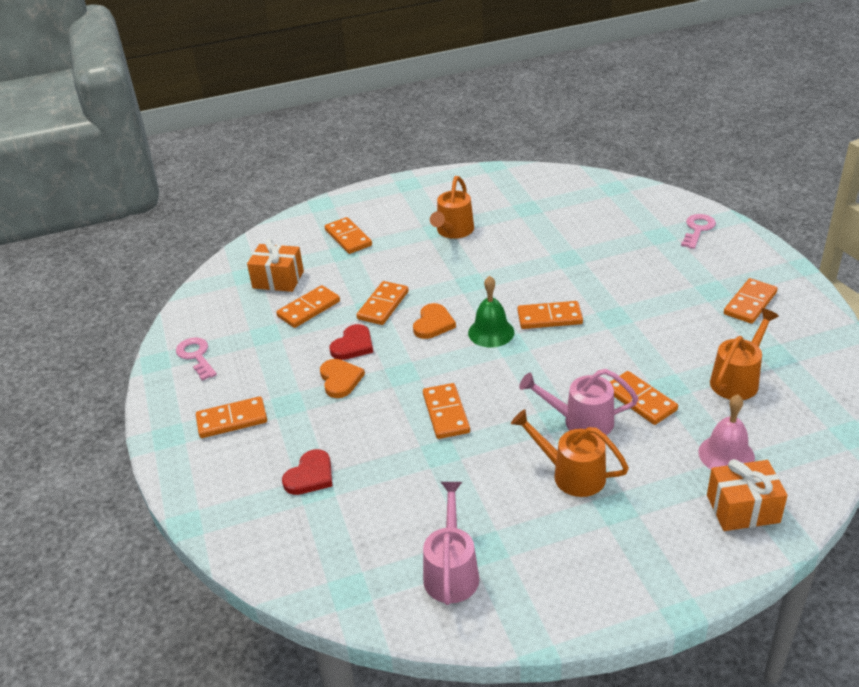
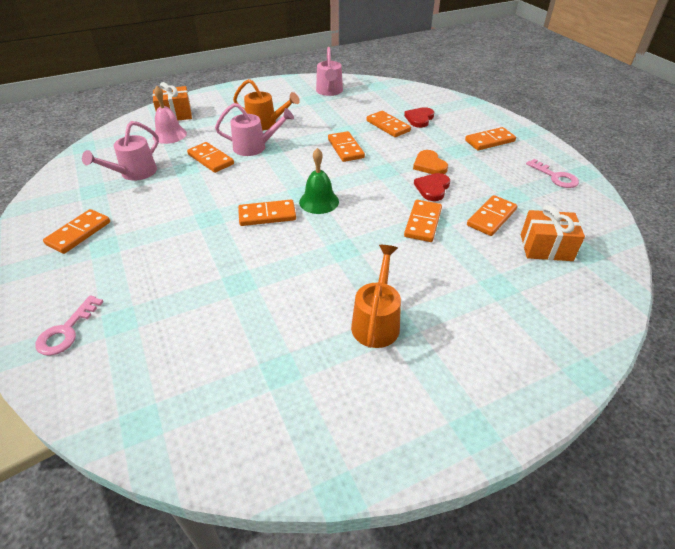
camera: 170 degrees right, 5 degrees up
orange domino [325,217,372,254] -> orange domino moved to [367,111,411,137]
orange heart [413,303,456,339] -> none
orange watering can [710,308,779,400] -> pink watering can [82,121,159,181]

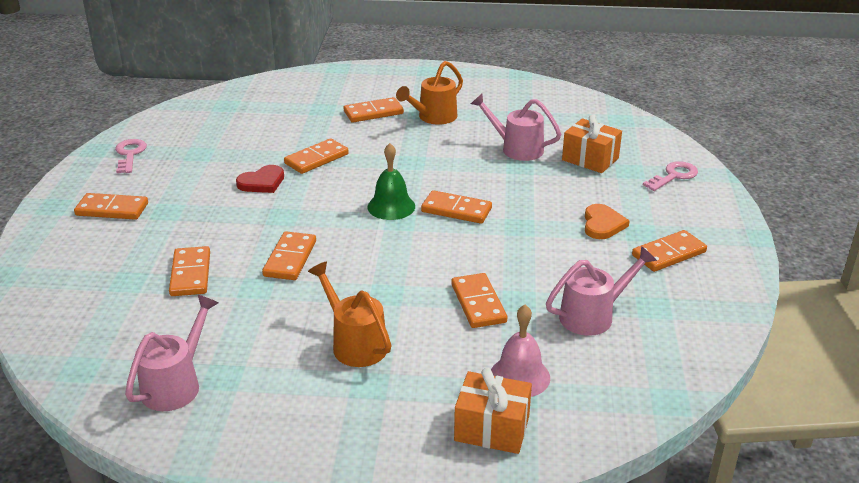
camera: 150 degrees left, 10 degrees down
pink watering can [215,103,294,156] -> pink watering can moved to [471,94,561,161]
red heart [404,107,434,128] -> none
orange heart [413,150,448,174] -> orange heart moved to [585,204,630,239]
orange domino [467,195,517,236] -> orange domino moved to [344,97,404,122]
orange gift [521,205,585,261] -> orange gift moved to [562,114,622,173]

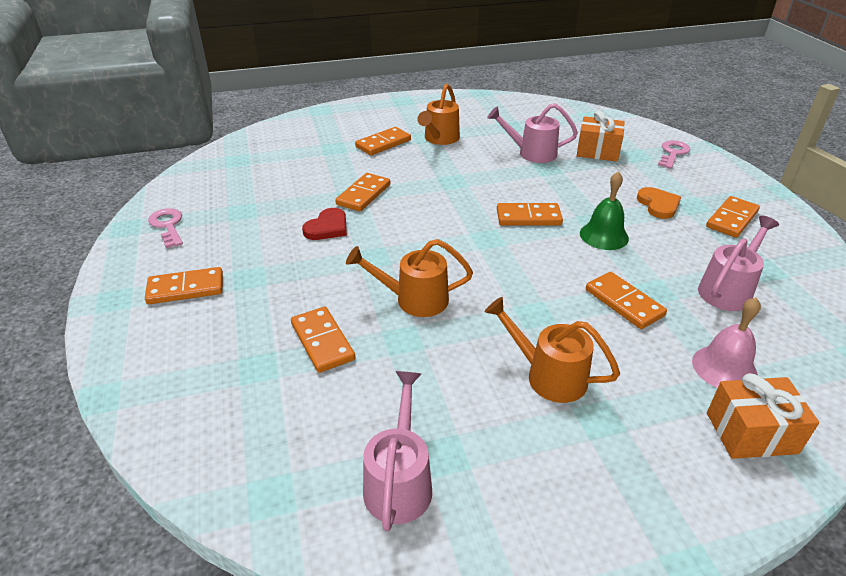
camera: 20 degrees left, 5 degrees up
orange domino [262,231,316,280] -> orange watering can [346,239,473,317]
green bell [367,143,415,220] -> green bell moved to [580,171,629,250]

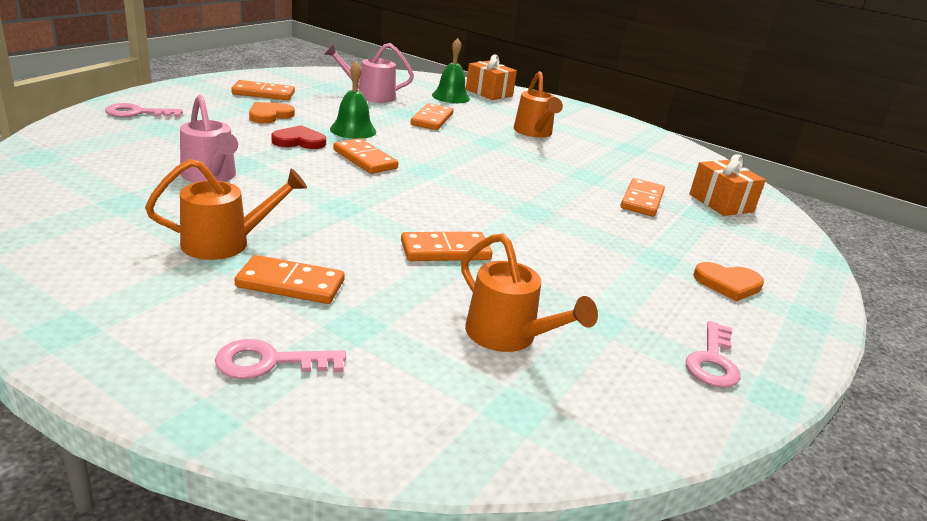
camera: 135 degrees left, 10 degrees down
orange domino [145,267,223,304] -> orange heart [694,262,764,302]
red heart [302,208,347,240] -> red heart moved to [271,125,326,149]
orange watering can [346,239,473,317] -> orange watering can moved to [461,233,598,352]
pink watering can [363,371,432,532] -> none
orange gift [577,111,625,162] -> orange gift moved to [689,154,766,216]
pink bell [692,297,761,388] -> green bell [432,38,470,103]
none -> pink key [215,339,346,379]

